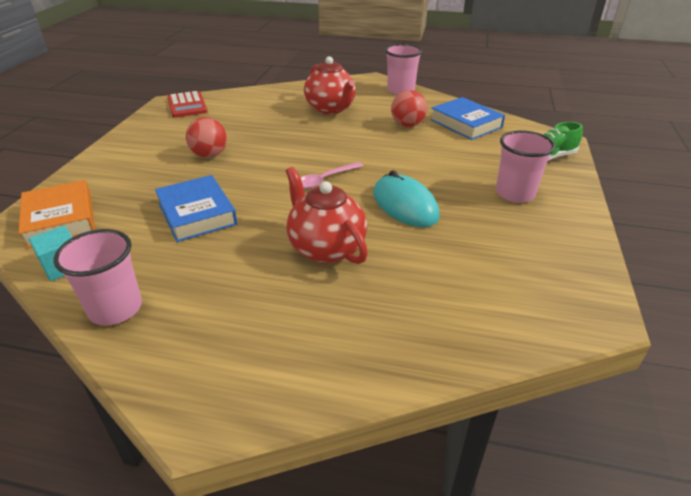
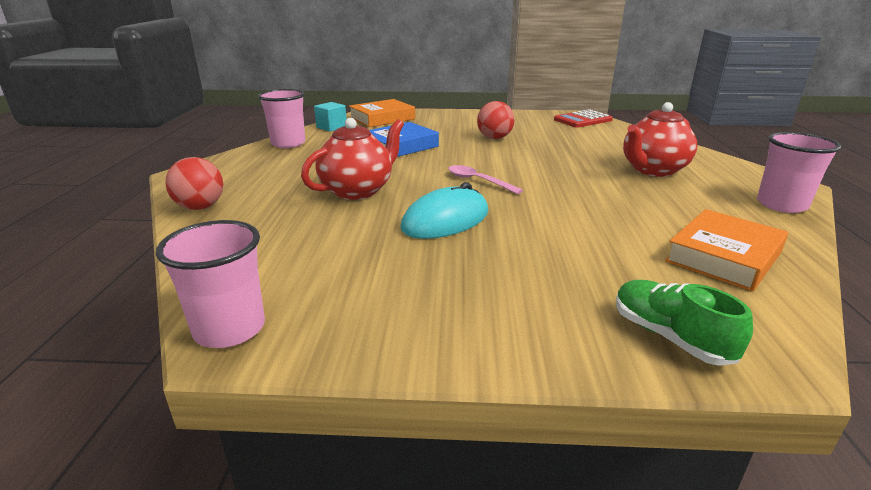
camera: 80 degrees right, 10 degrees down
red ball [391,90,427,127] -> red ball moved to [165,157,223,210]
blue book [430,97,505,140] -> orange book [665,209,788,292]
pink cup [496,130,556,203] -> pink cup moved to [156,220,265,348]

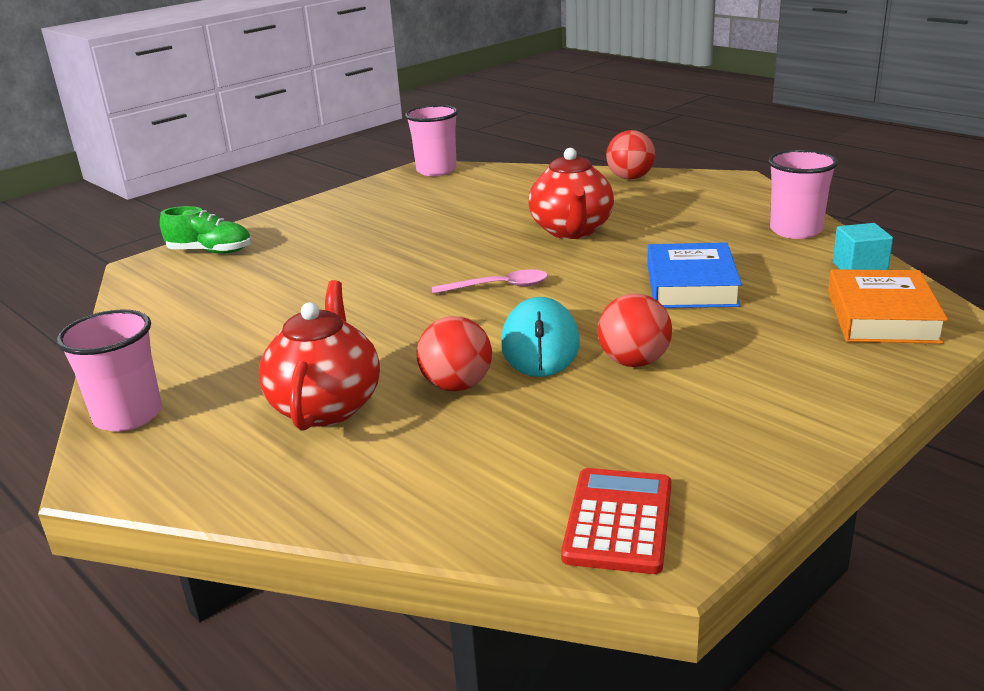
camera: 135 degrees right, 0 degrees up
turquoise mouse [401,182,488,239] -> turquoise mouse moved to [501,297,580,377]
orange book [665,209,788,292] -> none
none -> red ball [417,316,492,392]

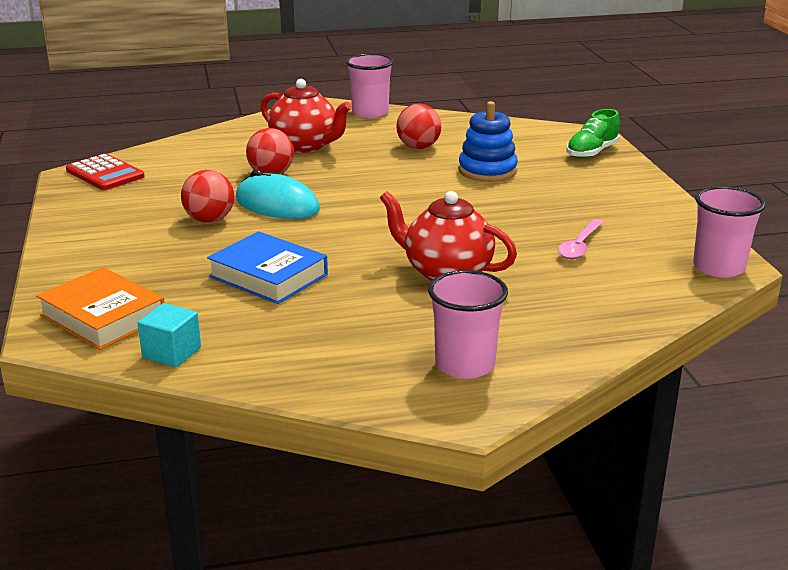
camera: 120 degrees right, 0 degrees up
pink spoon [432,269,548,294] -> pink spoon moved to [558,219,604,259]
red ball [606,130,655,180] -> red ball moved to [396,104,442,149]
pink cup [768,149,838,239] -> pink cup moved to [428,270,508,379]
none -> blue stacking toy [458,101,518,182]

